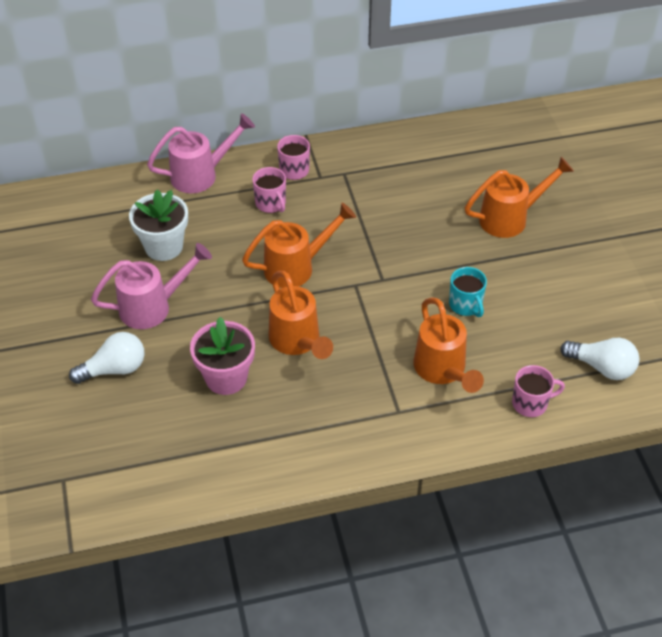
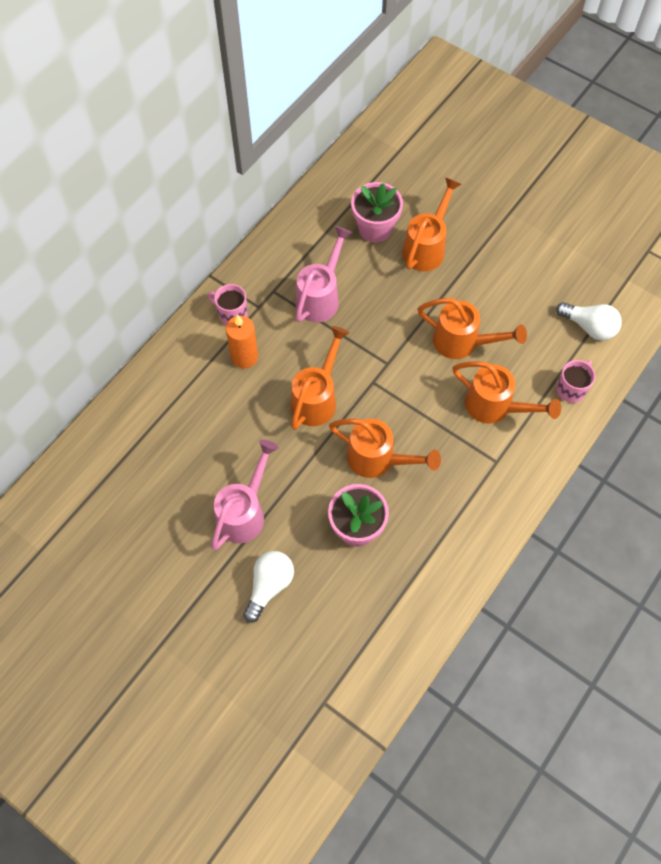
camera: 40 degrees left, 15 degrees up
white flower pot [129,189,188,261] -> none
pink watering can [147,113,255,193] -> pink watering can moved to [295,226,353,322]
pink mug [252,167,286,213] -> orange candle [226,315,258,368]
turquoise mug [449,267,487,317] -> orange watering can [418,298,527,359]
white light bulb [560,338,639,380] -> white light bulb turned 45 degrees clockwise [556,302,622,341]
none -> pink flower pot [351,182,403,243]

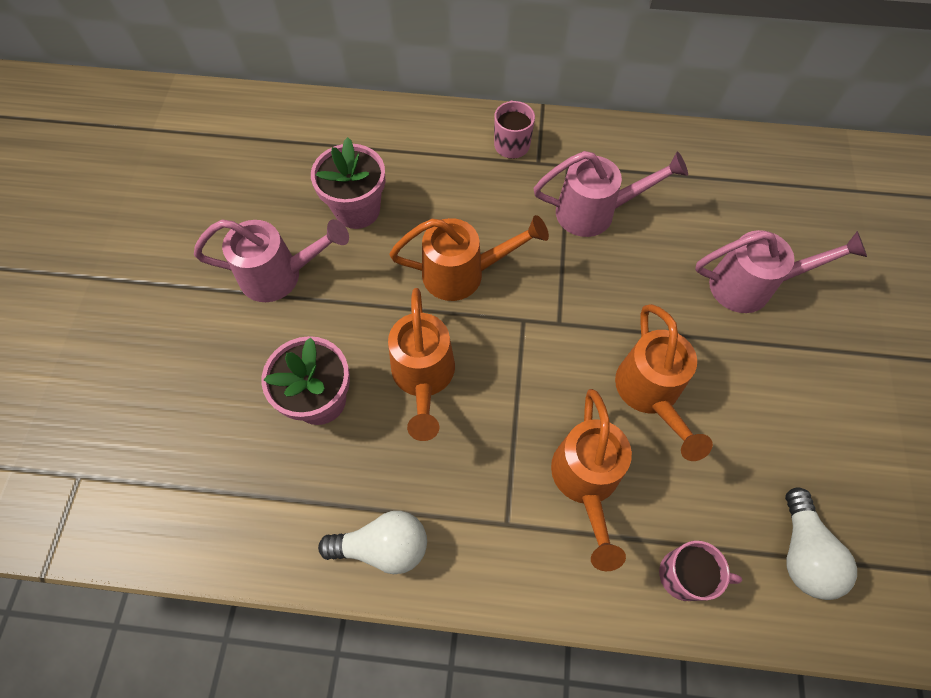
camera: 60 degrees right, 0 degrees up
orange candle [226,315,258,368] -> none
white light bulb [243,551,294,623] -> white light bulb moved to [318,511,427,574]
pink flower pot [351,182,403,243] -> pink flower pot moved to [311,137,386,229]
orange watering can [402,177,461,271] -> pink watering can [695,230,867,313]

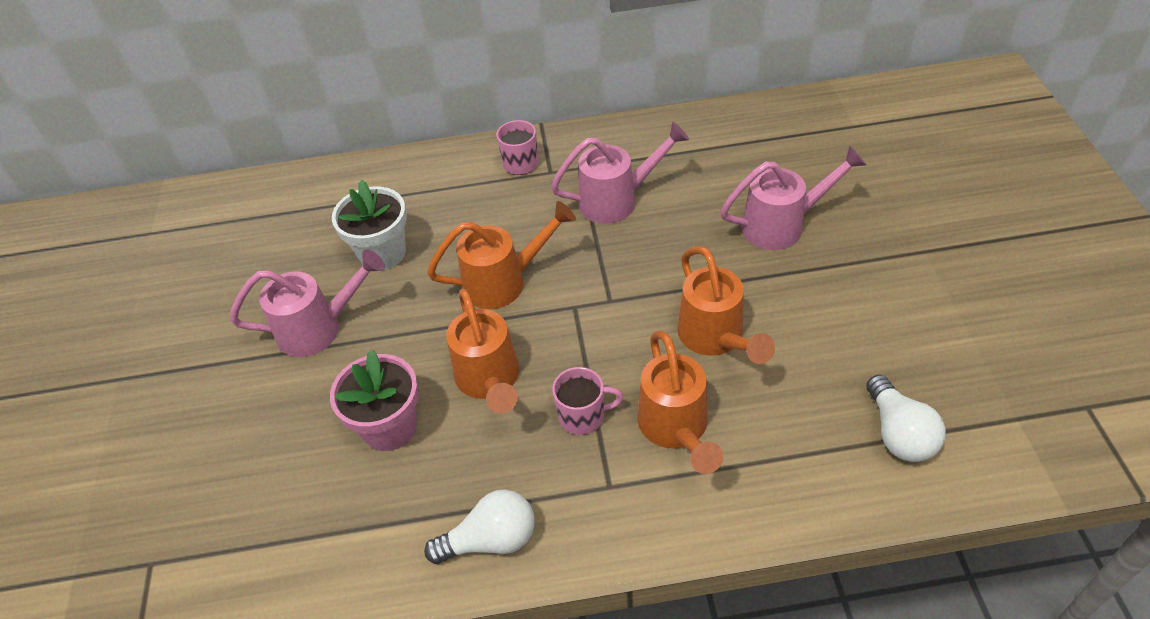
camera: 10 degrees left, 15 degrees down
pink flower pot [311,137,386,229] -> white flower pot [332,180,407,270]
pink mug [659,541,742,601] -> pink mug moved to [552,367,623,435]

